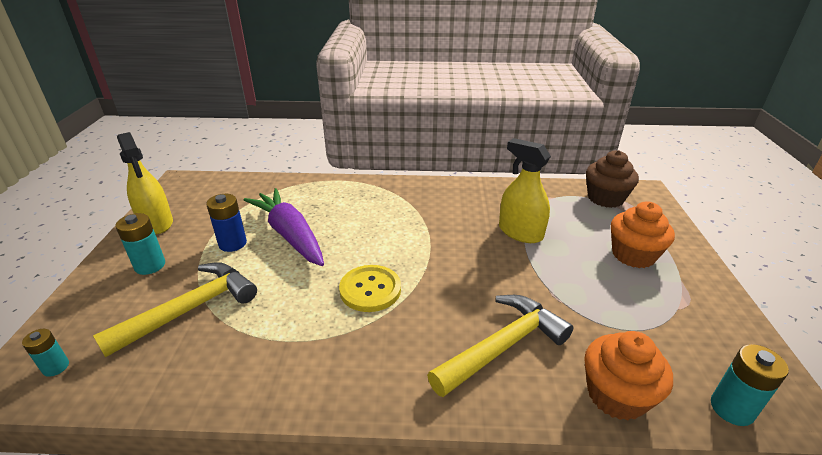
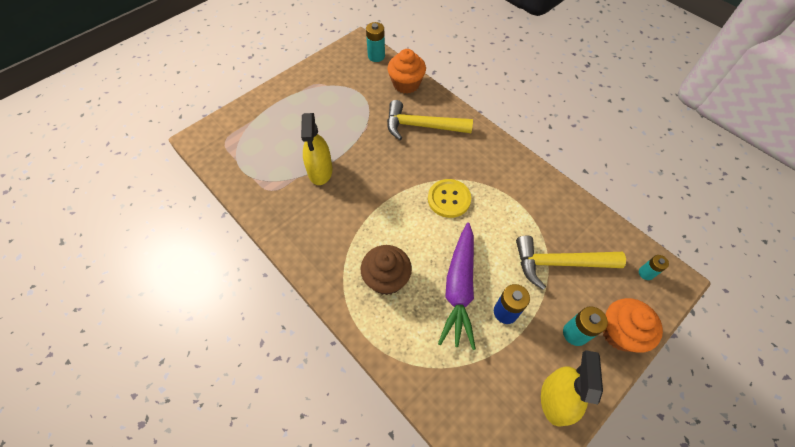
camera: 135 degrees left, 25 degrees up
brown cupcake [586,150,639,208] -> brown cupcake moved to [361,245,412,295]
orange cupcake [611,201,675,268] -> orange cupcake moved to [603,298,663,352]

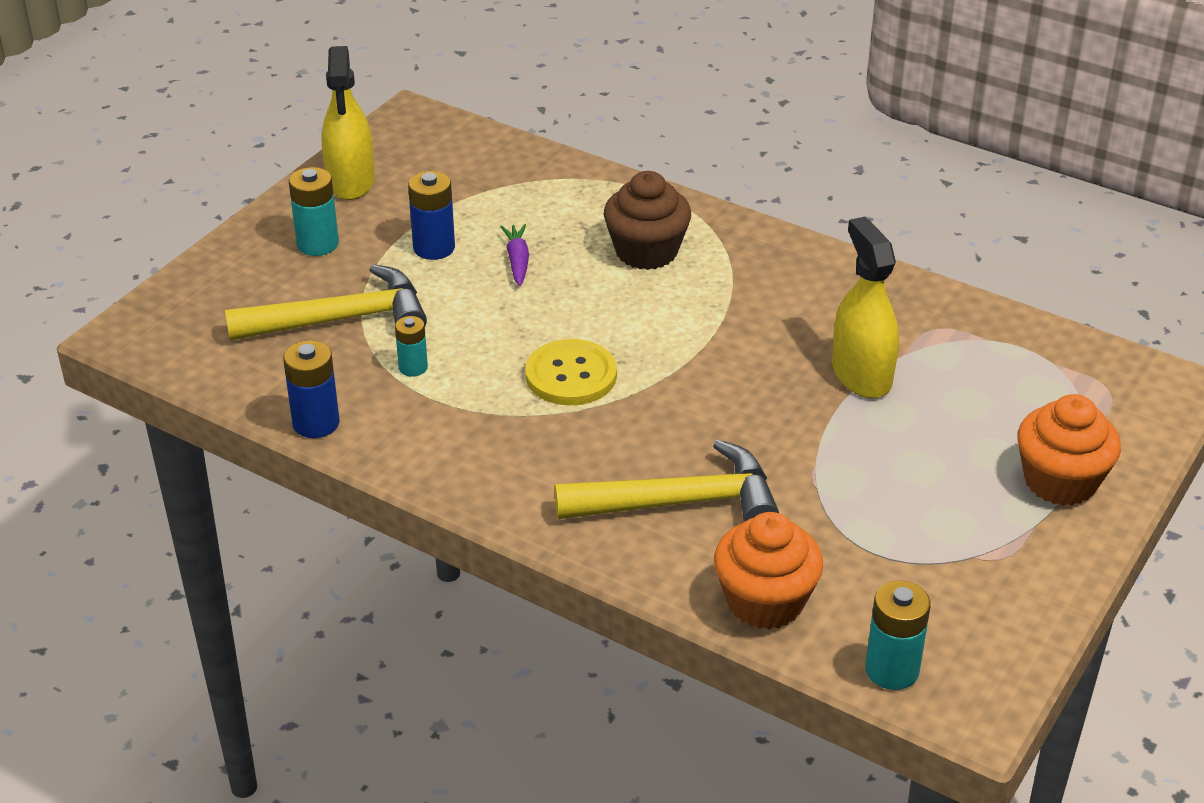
camera: 165 degrees right, 20 degrees down
purple carrot [438,223,476,350] -> purple carrot [500,224,529,286], size x0.44
orange cupcake [603,298,663,352] -> orange cupcake moved to [1017,394,1121,506]
turquoise battery [639,255,669,280] -> turquoise battery moved to [395,316,428,377]
none -> blue battery [283,340,340,438]

